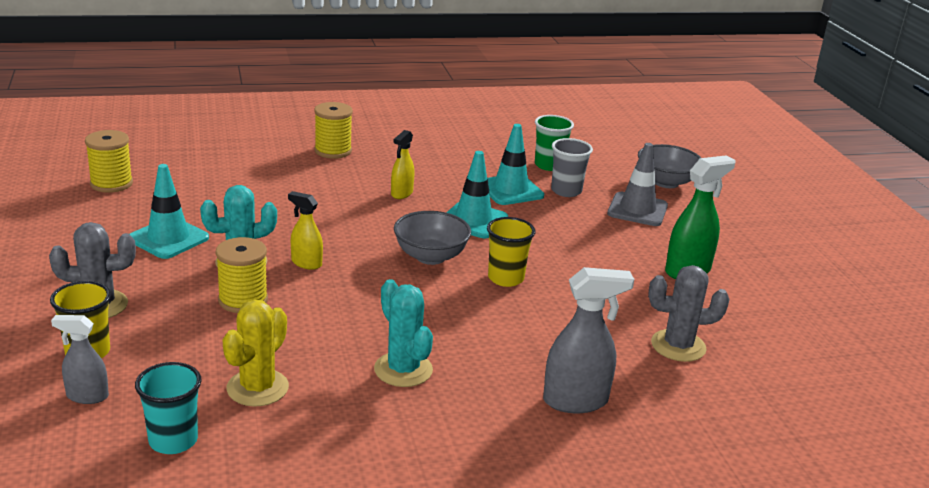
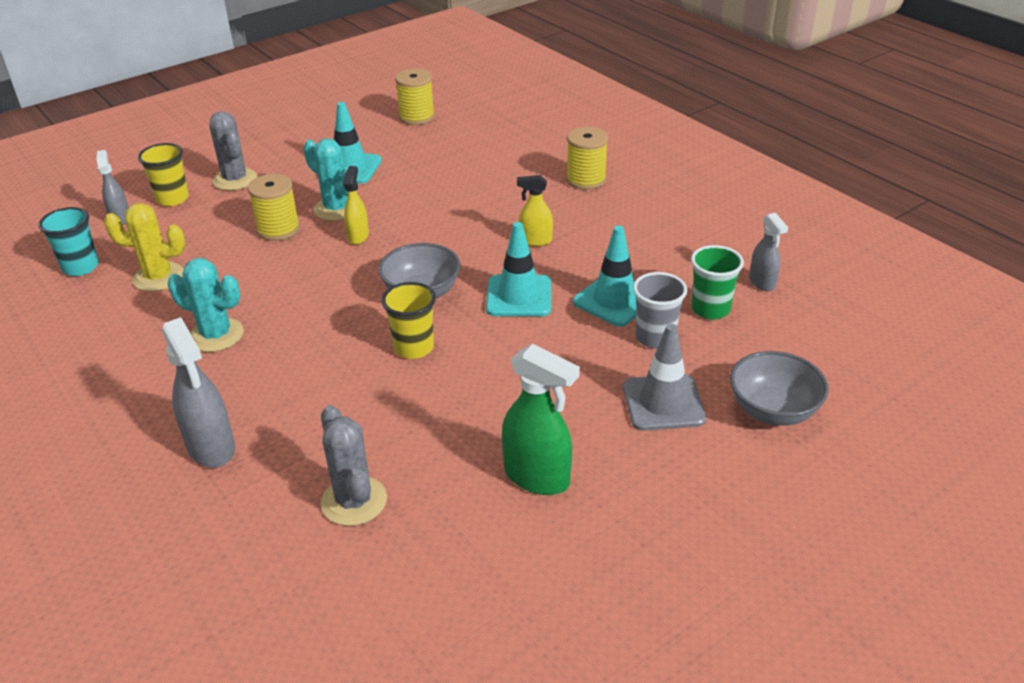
camera: 70 degrees right, 10 degrees up
turquoise cactus [374,279,433,387] -> turquoise cactus turned 75 degrees clockwise [168,258,244,352]
none -> grey spray bottle [749,213,788,291]

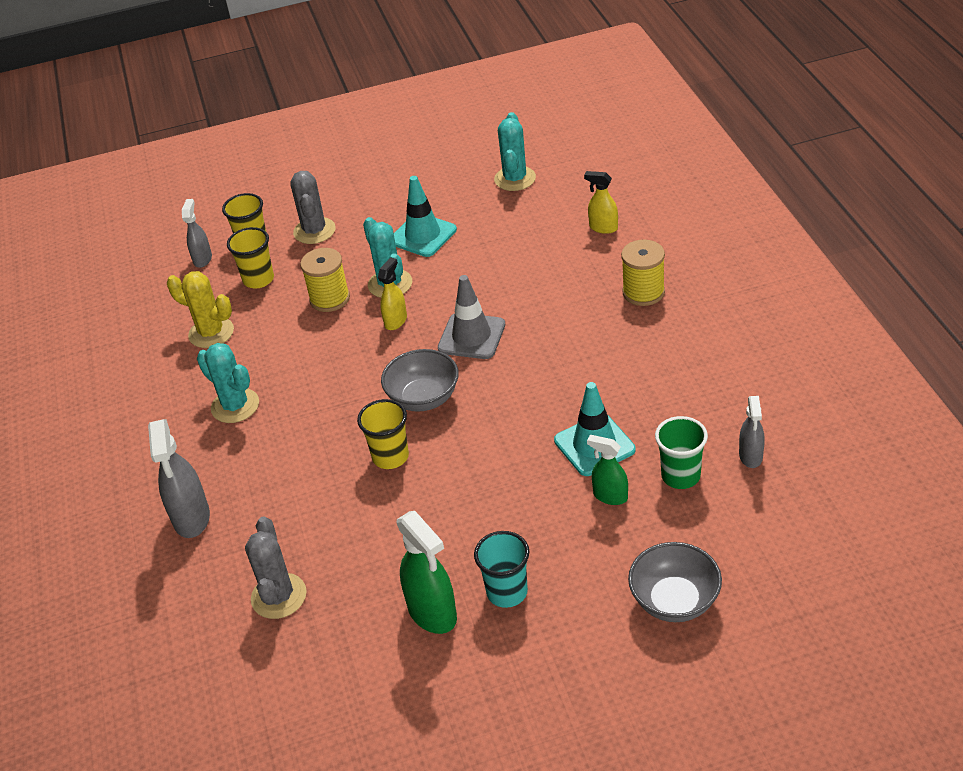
camera: 25 degrees right, 5 degrees up
turquoise cup [38,207,99,276] -> turquoise cup moved to [474,531,529,608]
yellow spool [395,69,435,125] -> turquoise cactus [494,112,536,191]
turquoise traffic cone [486,222,551,316] -> none
yellow spray bottle [517,175,553,246] -> yellow spray bottle moved to [584,171,618,234]
grey traffic cone [623,324,706,431] -> grey traffic cone moved to [438,275,505,359]
grey cup [633,272,687,349] -> green spray bottle [587,435,628,505]
none -> yellow cup [227,227,274,288]

